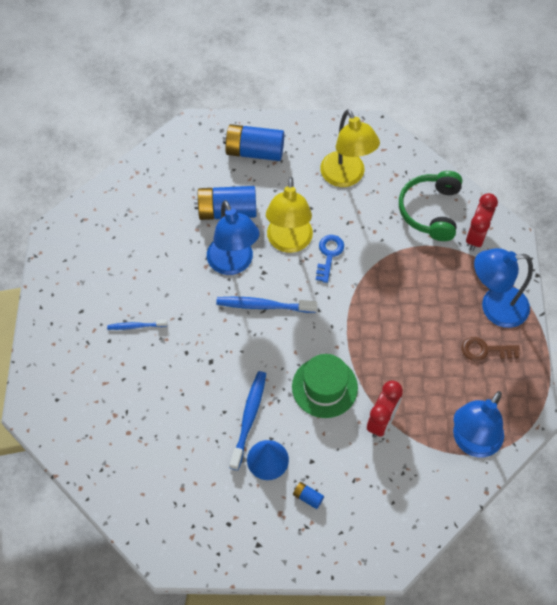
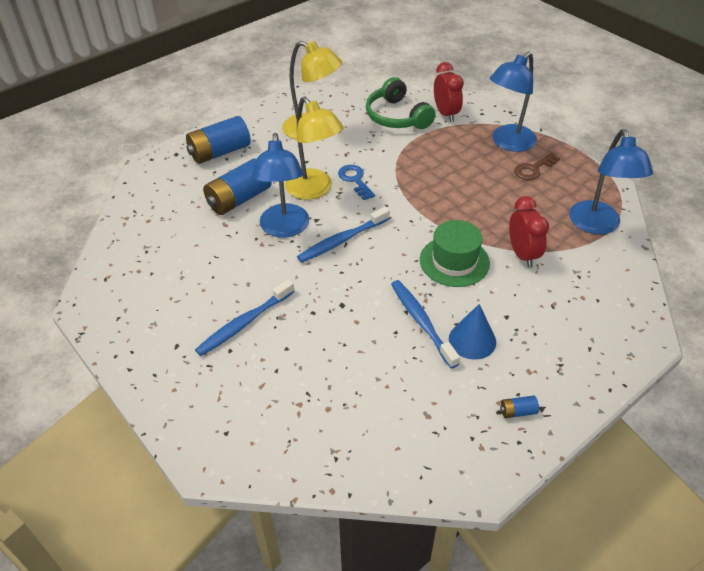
camera: 40 degrees left, 15 degrees down
blue toothbrush [107,320,167,330] -> blue toothbrush [195,279,295,356], size x1.70
blue lamp [207,200,259,275] -> blue lamp turned 60 degrees clockwise [251,133,309,238]
blue battery [293,482,324,509] -> blue battery moved to [500,396,539,418]

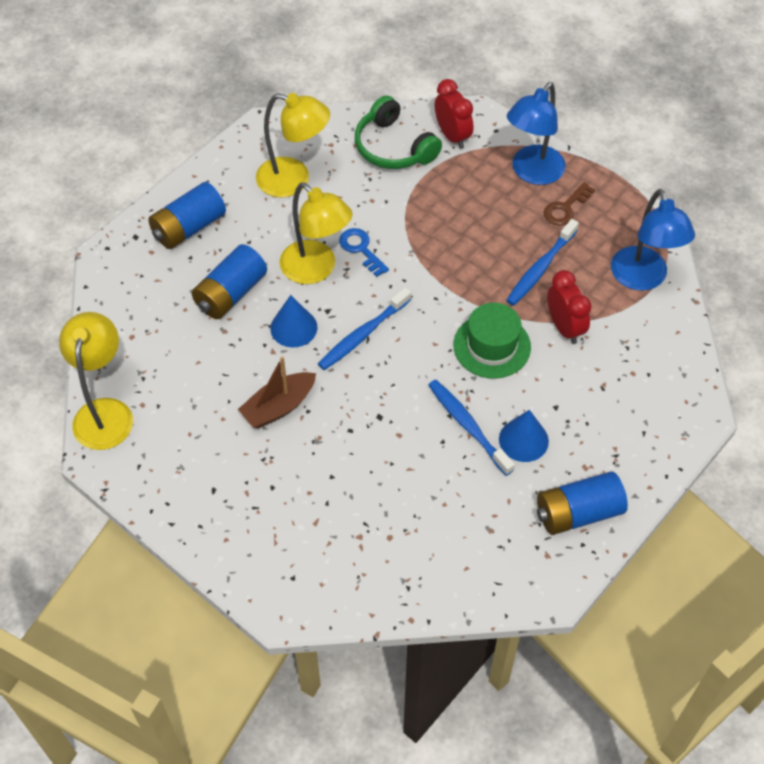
camera: 10 degrees left, 10 degrees up
blue toothbrush [195,279,295,356] -> blue toothbrush moved to [506,219,579,306]
blue lamp [251,133,309,238] -> blue cone [270,295,317,348]
blue battery [500,396,539,418] -> blue battery [537,472,628,535], size x2.36
none -> yellow lamp [59,312,133,450]
none -> brown boat [238,356,316,429]

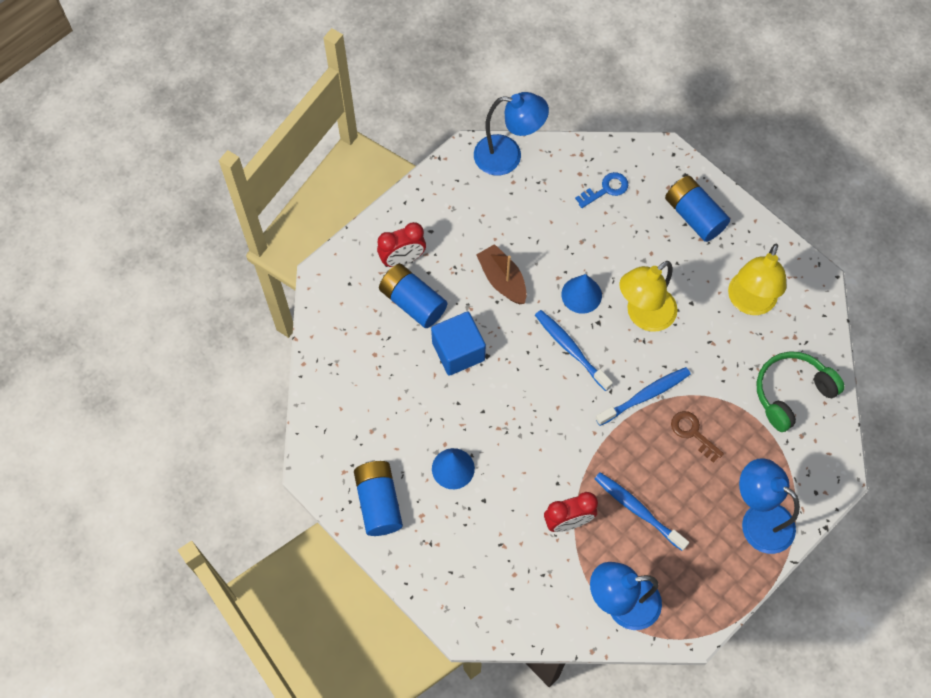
camera: 95 degrees right, 10 degrees up
yellow lamp [59,312,133,450] -> blue lamp [474,92,549,176]
blue battery [192,244,267,319] -> blue battery moved to [379,264,447,328]
blue key [339,228,389,277] -> blue key moved to [575,172,628,208]
blue toothbrush [428,380,515,476] -> blue toothbrush moved to [595,367,691,426]
red clock [435,79,473,149] -> red clock moved to [377,222,426,267]
green hat [453,303,531,379] -> none
brown key [544,182,595,226] -> brown key moved to [671,411,724,463]
none -> blue cube [431,312,486,376]

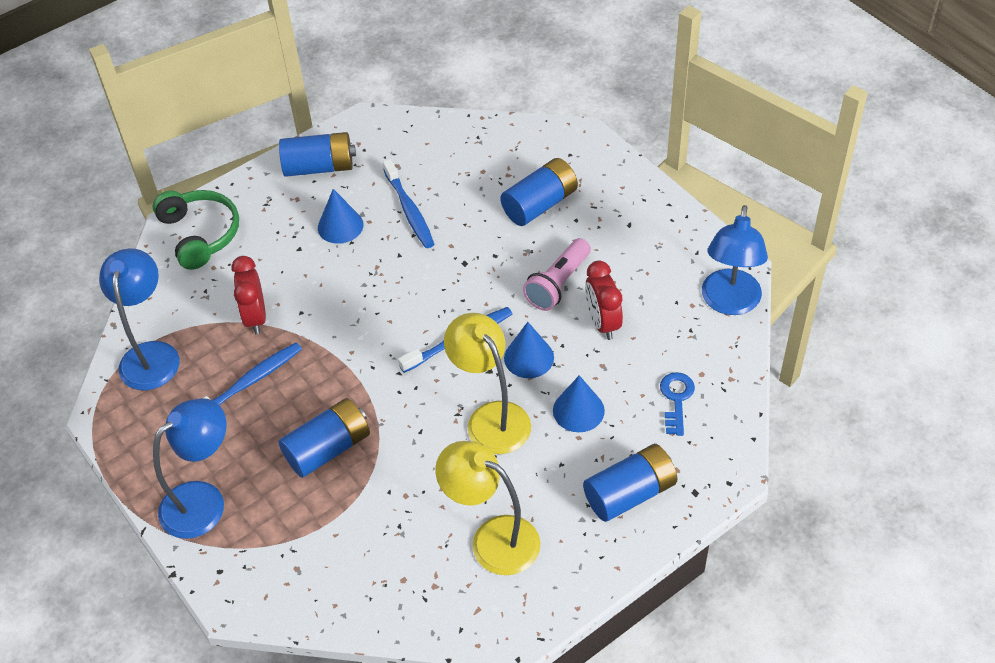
camera: 100 degrees right, 15 degrees down
red clock [377,222,426,267] -> red clock moved to [585,261,623,340]
blue cube [431,312,486,376] -> none
brown boat [476,244,527,304] -> pink flashlight [523,238,591,311]
blue key [575,172,628,208] -> blue key turned 150 degrees counterclockwise [660,372,695,436]
blue toothbrush [595,367,691,426] -> blue toothbrush moved to [383,159,434,248]
brown key [671,411,724,463] -> blue battery [279,398,370,478]
green headphones [757,351,845,432] -> green headphones moved to [152,190,239,270]
none -> blue cone [553,375,605,432]

